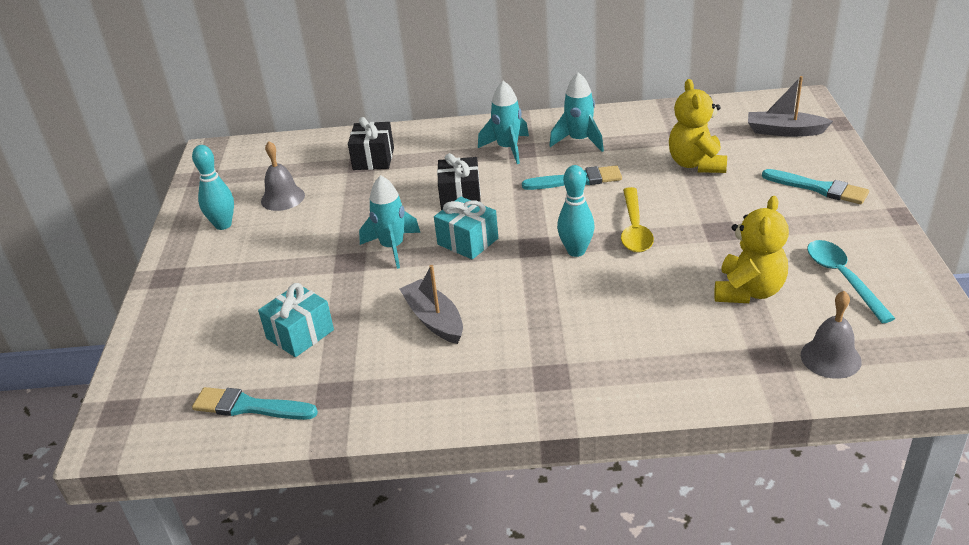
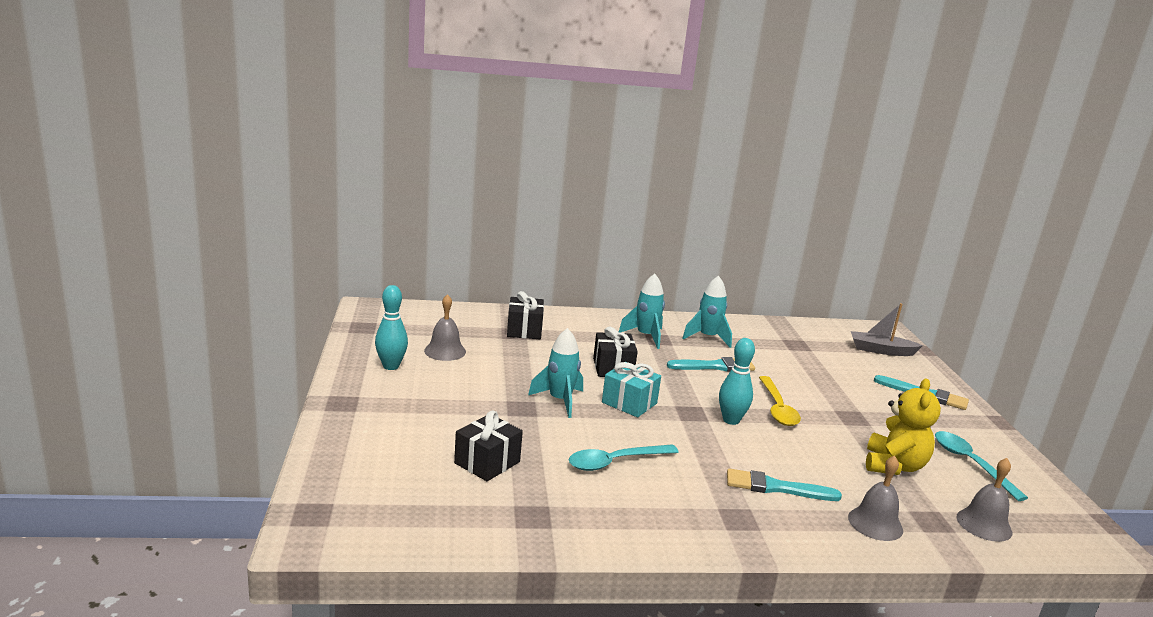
camera: 10 degrees left, 15 degrees down
turquoise brush [192,387,318,420] -> turquoise brush moved to [727,469,842,501]
turquoise gift [258,283,334,357] -> black gift [454,411,523,481]
grey boat [400,265,463,344] -> turquoise spoon [569,444,679,471]
yellow teddy bear [669,79,727,173] -> none
none -> grey bell [848,456,903,541]

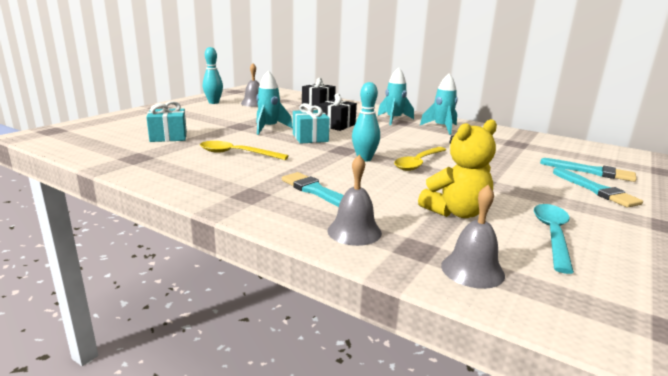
camera: 40 degrees right, 0 degrees up
black gift [454,411,523,481] -> turquoise gift [146,101,187,142]
turquoise spoon [569,444,679,471] -> yellow spoon [200,141,289,160]
turquoise brush [667,357,755,371] -> turquoise brush moved to [540,158,637,182]
grey boat [851,303,923,356] -> none

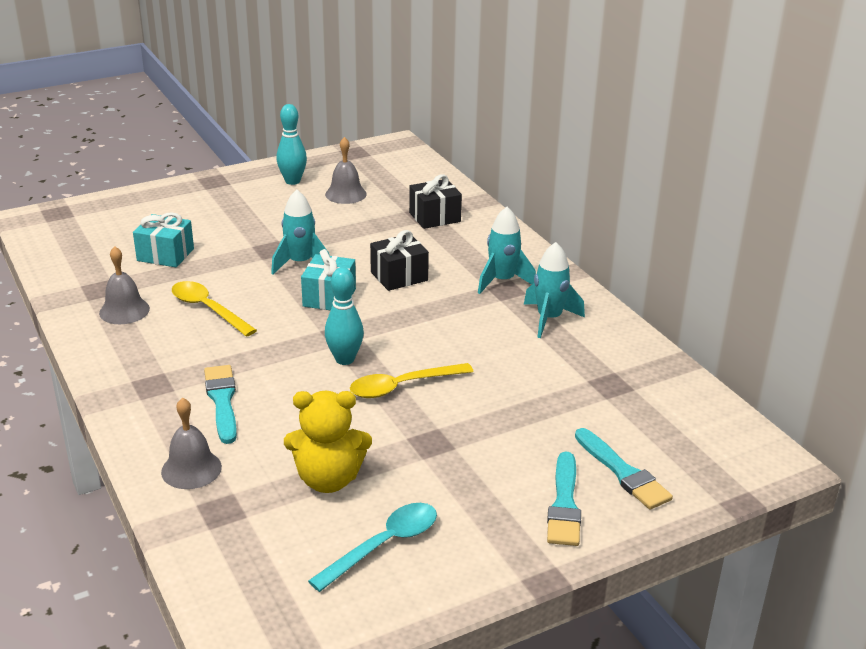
camera: 30 degrees right, 10 degrees up
grey bell [441,185,505,289] -> grey bell moved to [99,246,150,324]

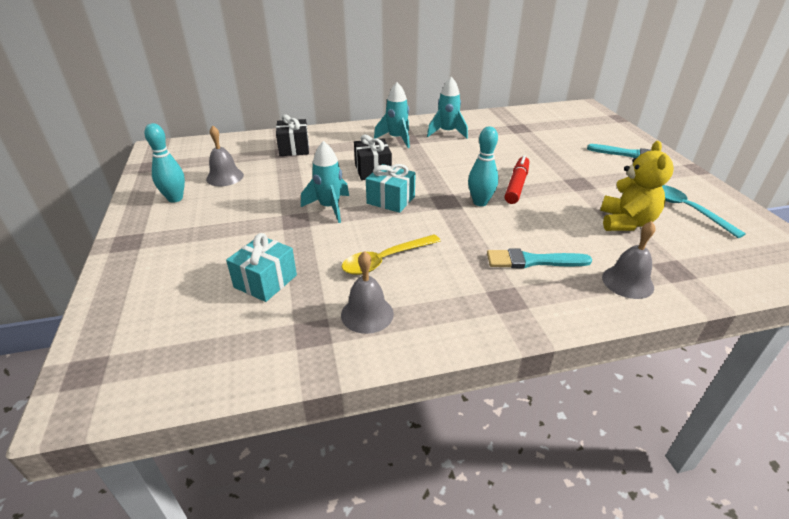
camera: 75 degrees left, 5 degrees up
yellow spoon [350,363,474,398] -> red marker [504,155,529,204]
turquoise brush [575,428,673,510] -> none

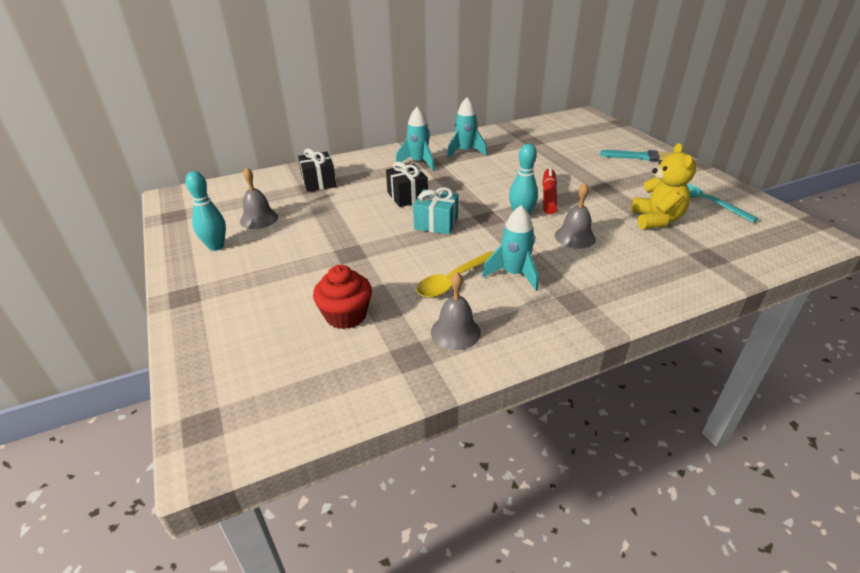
camera: 10 degrees left, 0 degrees up
turquoise gift [226,233,297,302] -> red cupcake [313,265,372,329]
turquoise rocket [301,141,349,223] -> turquoise rocket moved to [482,205,538,291]
turquoise brush [487,248,592,268] -> none
grey bell [602,221,655,299] -> grey bell moved to [555,183,596,249]

